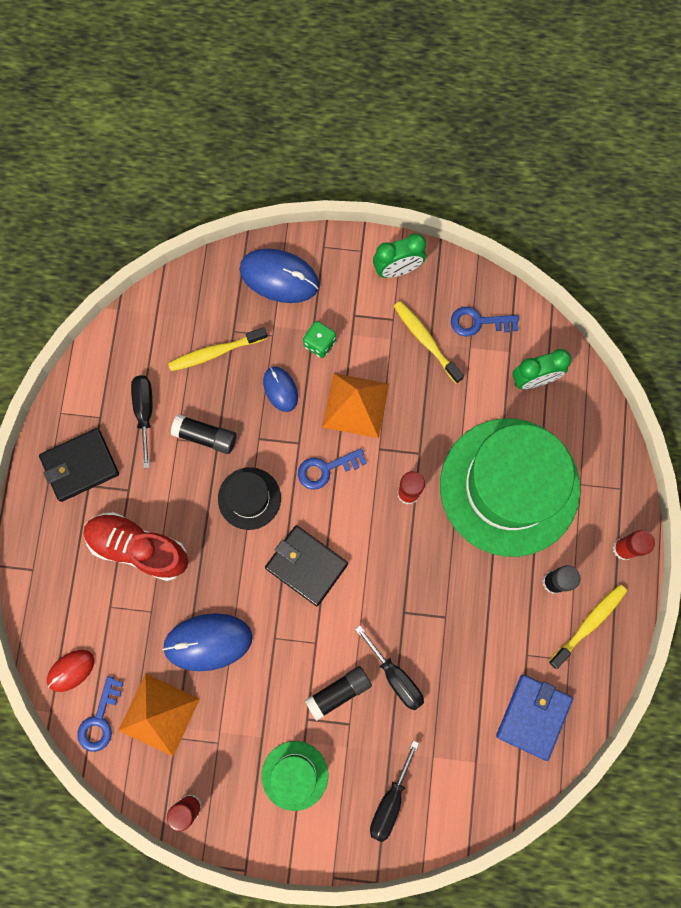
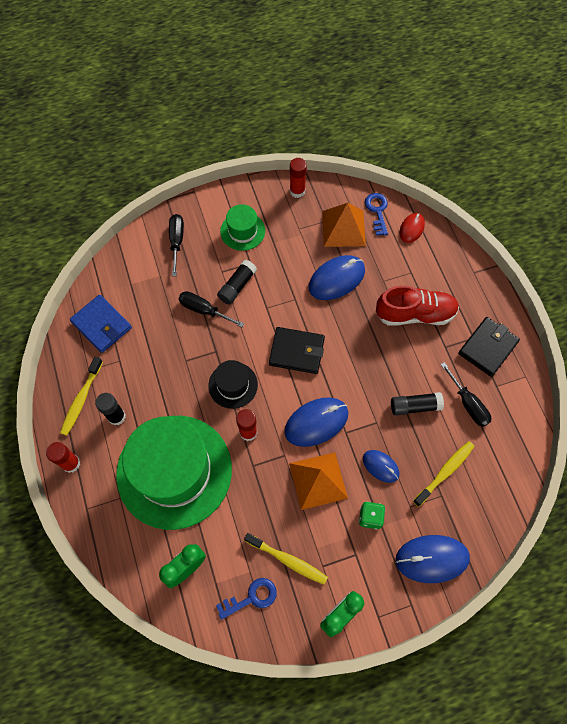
camera: 155 degrees right, 10 degrees down
black hat [218,467,281,530] -> black hat moved to [208,360,258,409]
blue key [298,448,367,490] -> blue mouse [284,398,348,447]
blue wallet [496,675,573,761] -> blue wallet turned 45 degrees counterclockwise [70,295,132,353]

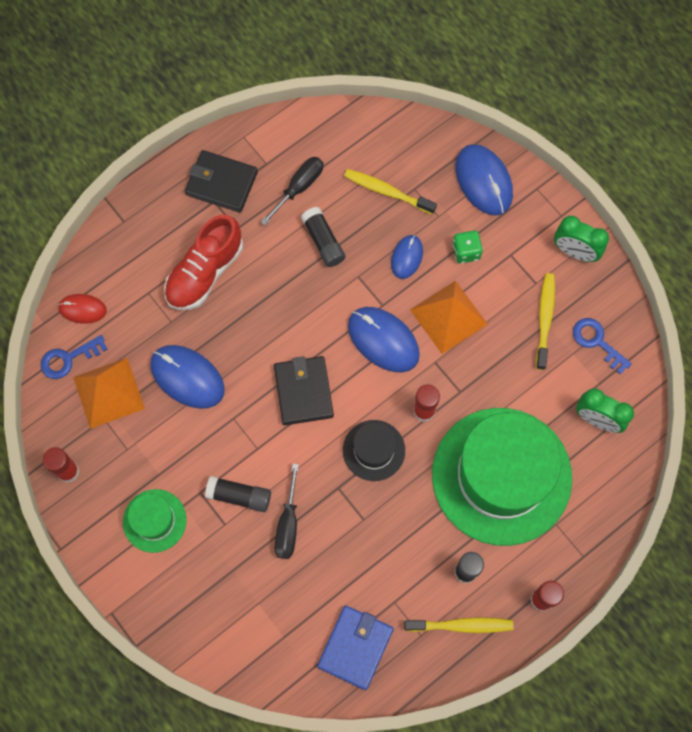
camera: 110 degrees left, 5 degrees up
black screwdriver [169,214,184,276] -> none
red shoe [376,286,459,326] -> red shoe turned 120 degrees counterclockwise [164,215,243,310]

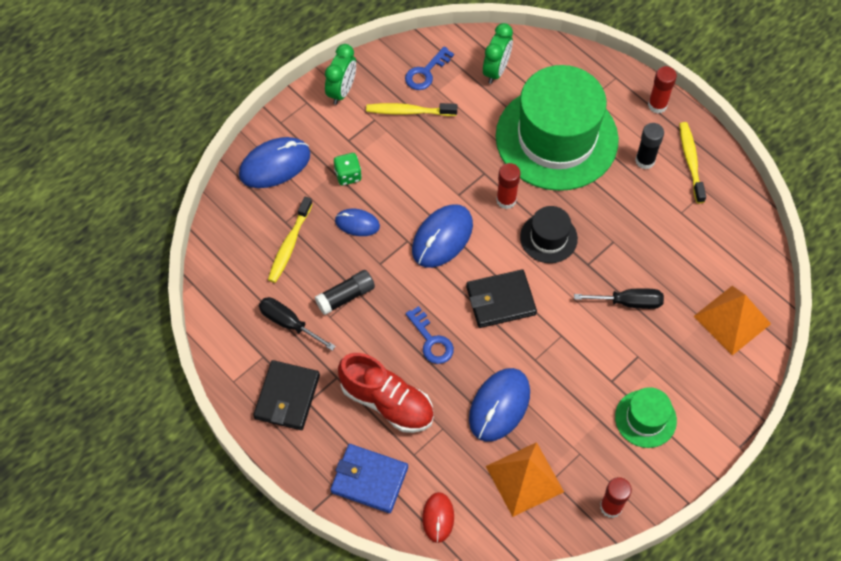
camera: 95 degrees left, 10 degrees down
blue key [41,335,107,379] -> blue key moved to [405,306,454,364]
black glue stick [205,476,271,512] -> none
blue wallet [317,605,394,690] -> blue wallet moved to [330,444,408,513]
orange pyramid [410,281,488,354] -> orange pyramid moved to [693,286,771,355]

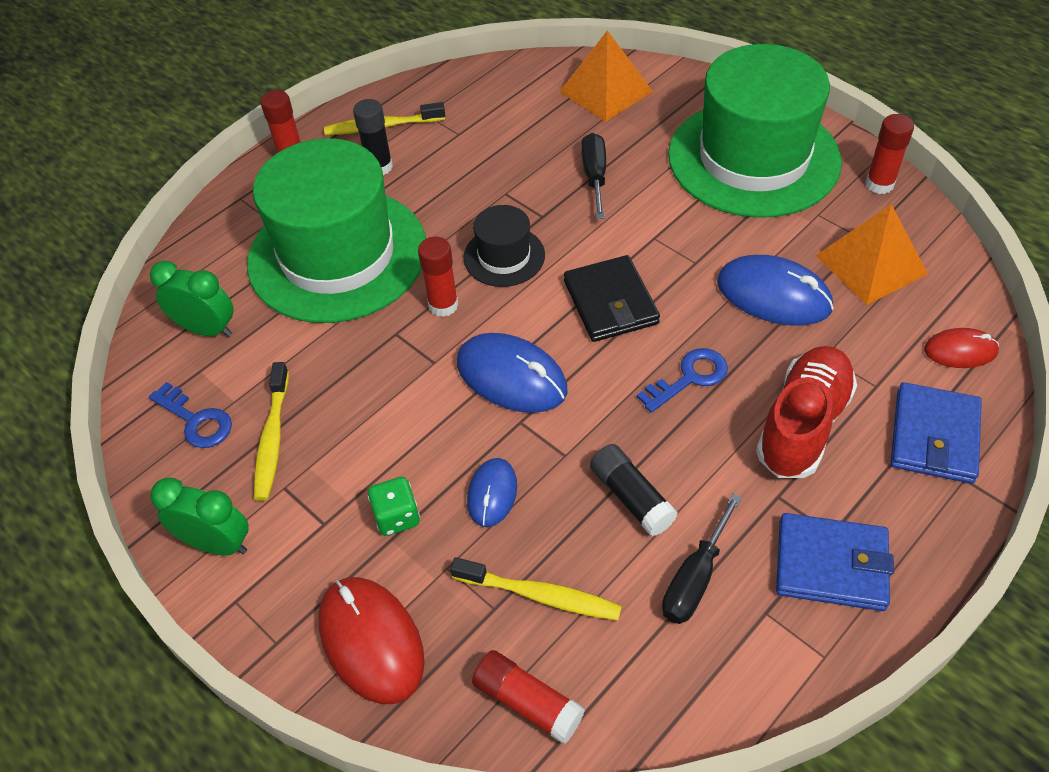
camera: 90 degrees left, 10 degrees down
blue mouse [239,137,310,188] -> red mouse [318,577,425,704]
black wallet [253,360,320,430] -> blue wallet [776,513,894,611]
green hat [615,387,677,448] -> green hat [668,44,842,218], size x2.22
none -> red glue stick [472,650,585,744]

